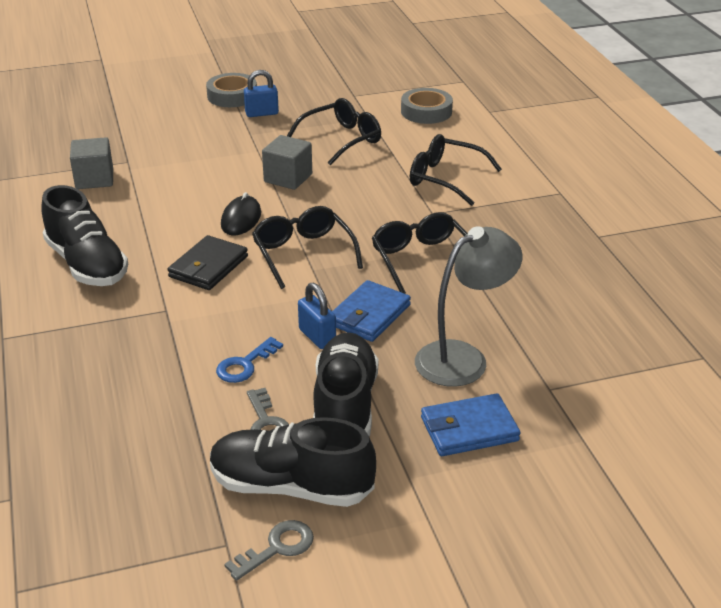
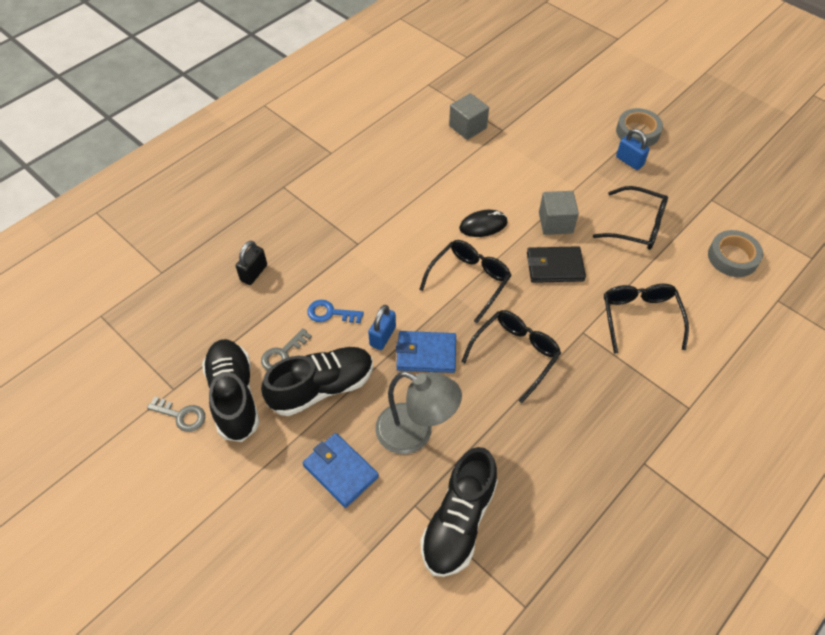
camera: 60 degrees right, 20 degrees up
black shoe [41,185,128,286] -> black shoe moved to [421,447,498,577]
black wallet [168,235,248,290] -> black wallet moved to [527,246,586,283]
none -> black padlock [236,241,267,285]

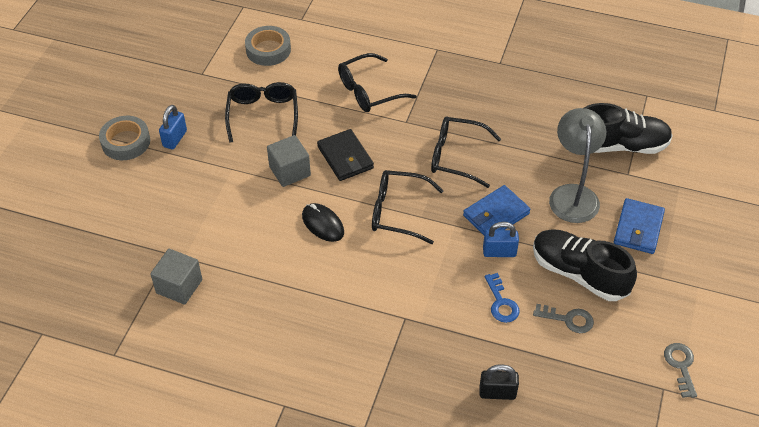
camera: 115 degrees left, 5 degrees down
black shoe [202,339,260,442] -> none
blue wallet [396,331,456,373] -> blue wallet turned 75 degrees clockwise [463,185,531,235]

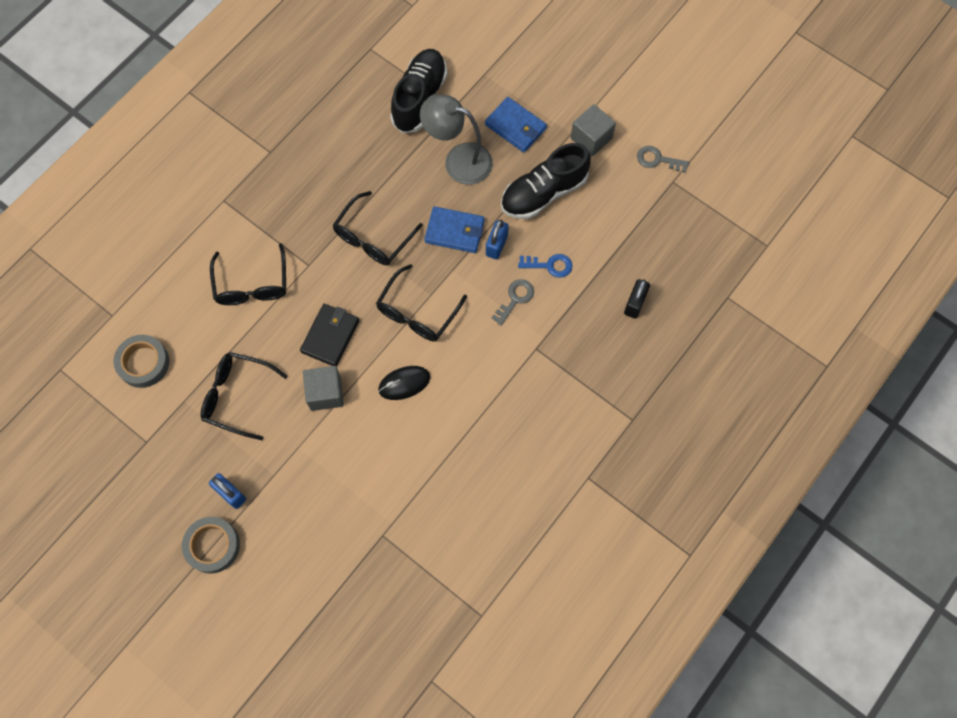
camera: 70 degrees left, 20 degrees up
grey cube [150,249,202,305] -> grey cube moved to [571,104,616,157]
black wallet [317,129,374,181] -> black wallet turned 60 degrees counterclockwise [300,304,359,367]
blue wallet [463,185,531,235] -> blue wallet turned 60 degrees counterclockwise [425,206,484,253]
grey key [533,304,594,333] -> grey key moved to [491,279,534,326]

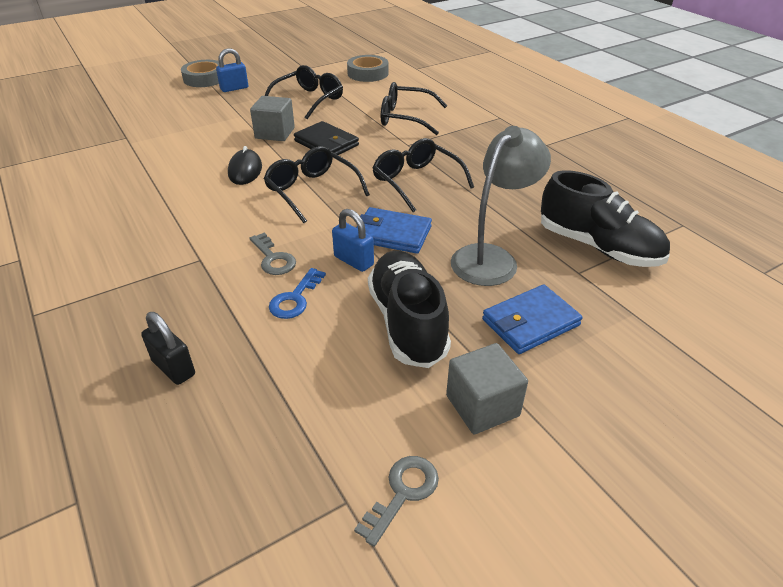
camera: 110 degrees right, 30 degrees down
blue wallet [425,206,484,253] -> blue wallet turned 75 degrees clockwise [356,207,432,254]

